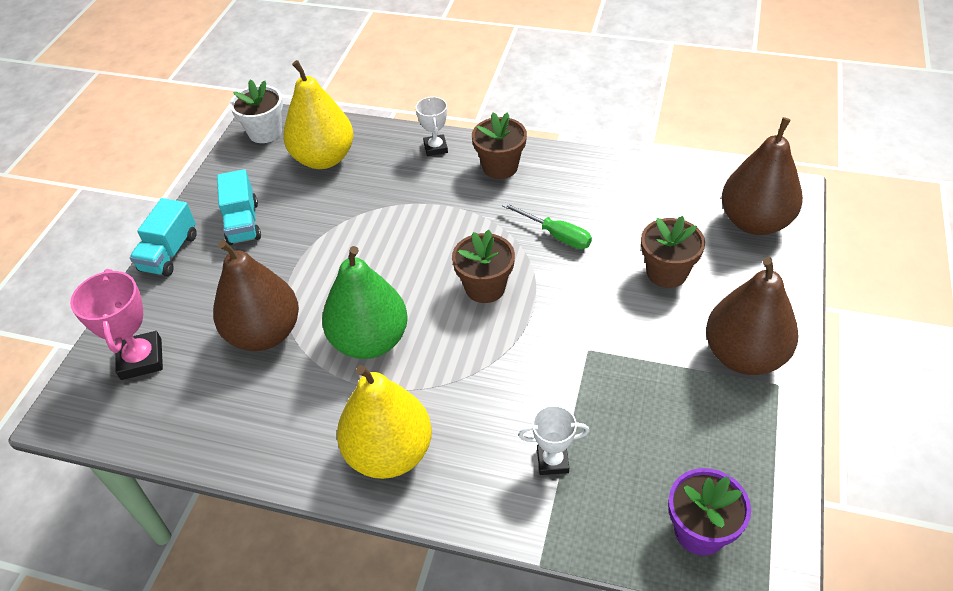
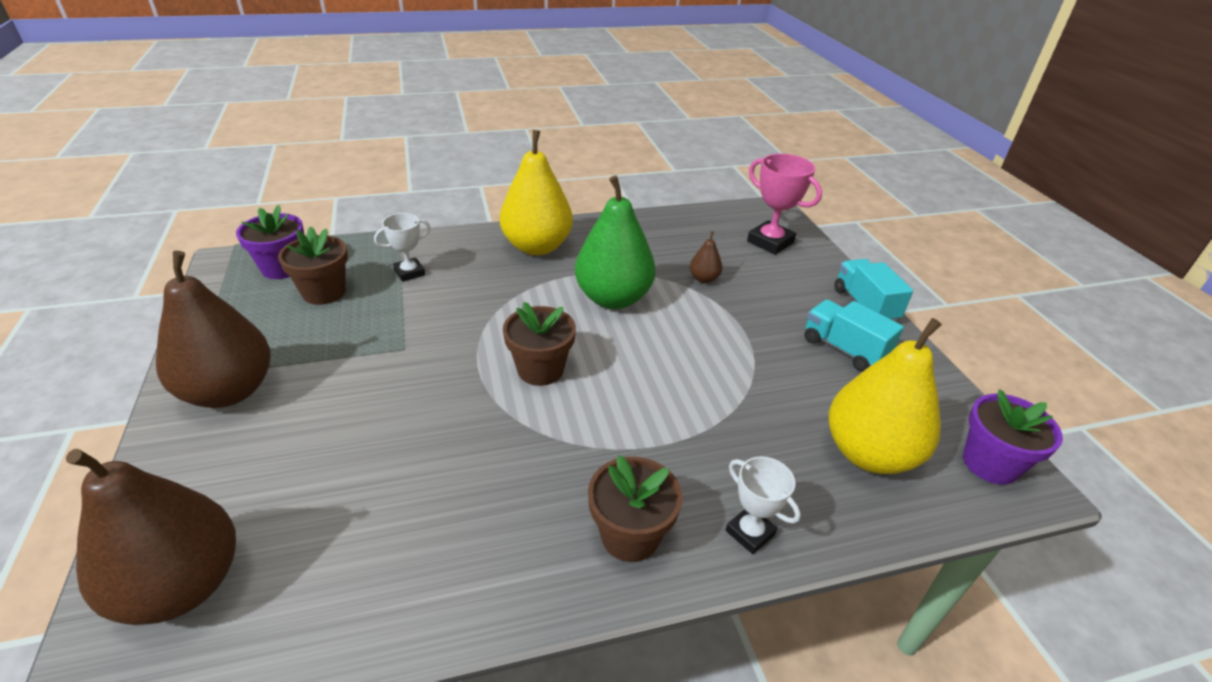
camera: 145 degrees right, 10 degrees down
brown pear [213,240,299,351] -> brown pear [690,231,722,283], size x0.43
white flower pot [230,80,283,143] -> purple flower pot [963,389,1063,485]
green screwdriver [502,202,592,249] -> none
brown flower pot [641,216,705,288] -> brown flower pot moved to [278,226,348,305]

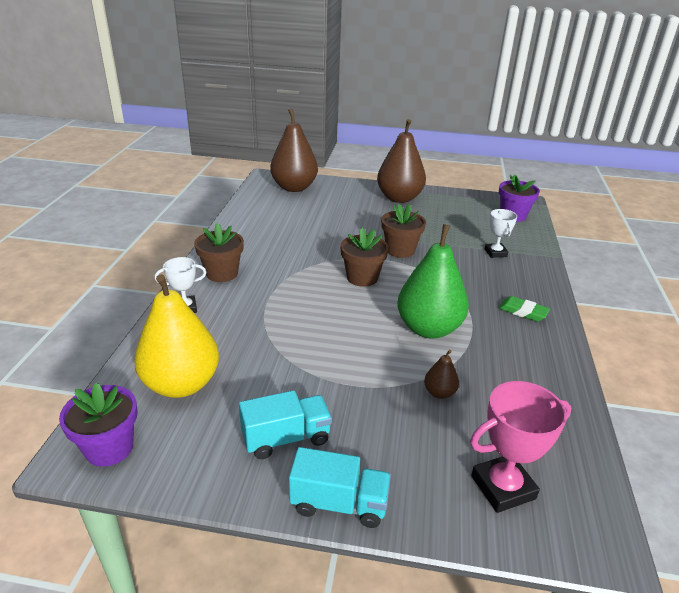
camera: 115 degrees right, 5 degrees down
brown flower pot [278,226,348,305] -> brown flower pot moved to [381,204,426,258]
yellow pear [500,130,573,255] -> green eraser [499,296,550,321]

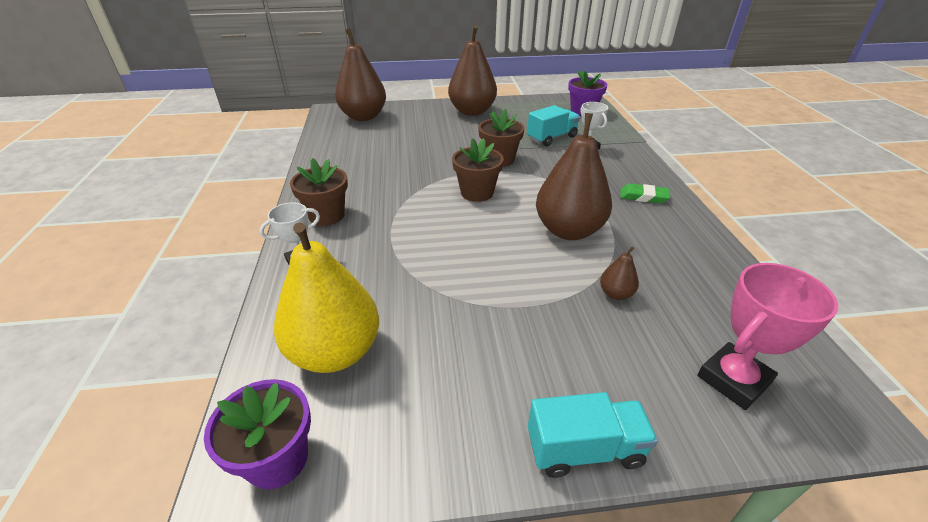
camera: 15 degrees left, 5 degrees up
turquoise truck [239,390,332,459] -> turquoise truck moved to [527,105,580,146]
green pear [397,224,469,338] -> brown pear [536,113,612,240]

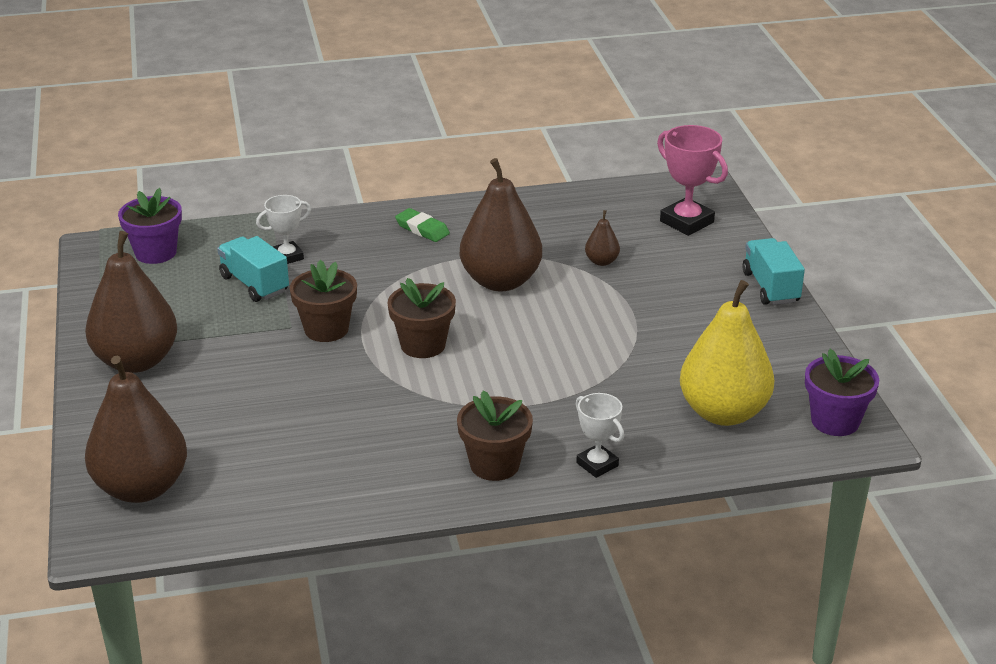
camera: 95 degrees left, 5 degrees down
green eraser [620,183,670,203] -> green eraser turned 60 degrees counterclockwise [395,208,450,242]

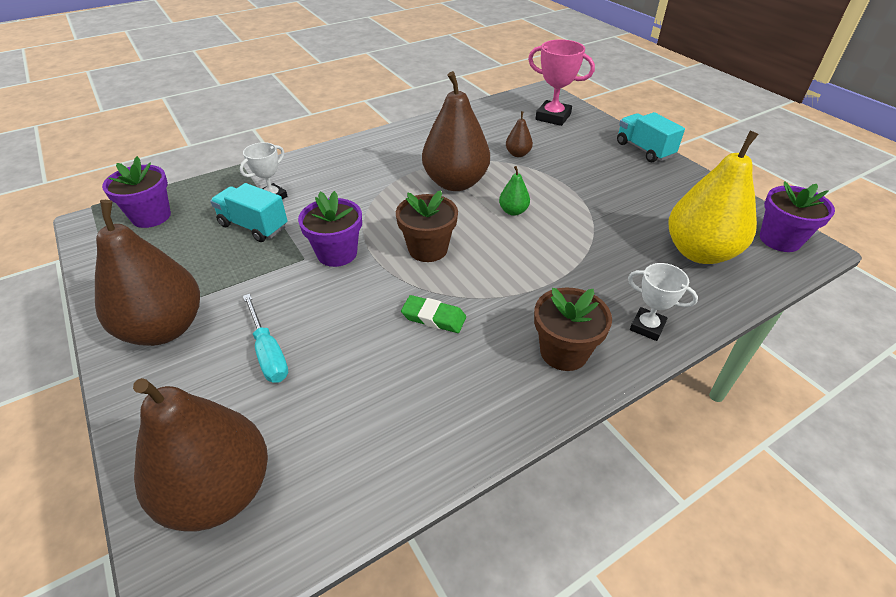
camera: 20 degrees left, 10 degrees up
brown flower pot [290,260,357,342] -> purple flower pot [298,191,362,267]
green eraser [395,208,450,242] -> green eraser moved to [401,295,466,333]
none -> turquoise screwdriver [243,294,288,383]
none -> green pear [499,166,530,216]

